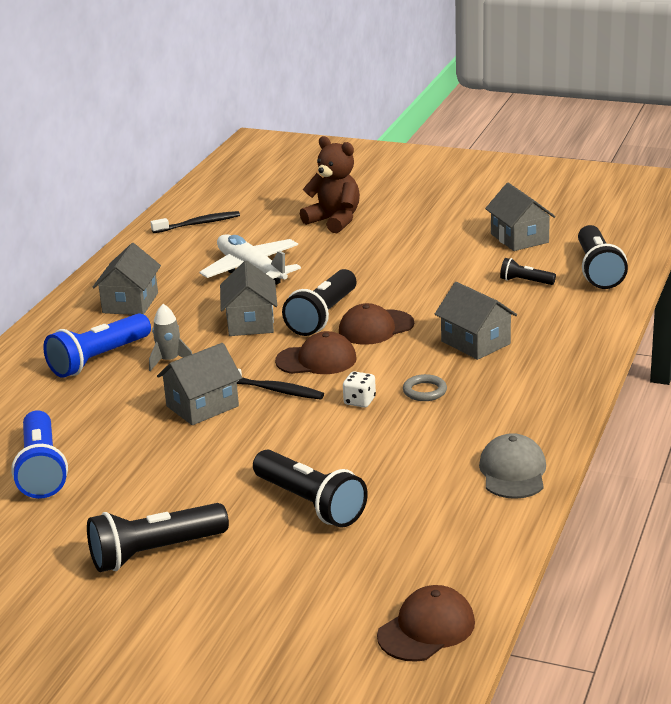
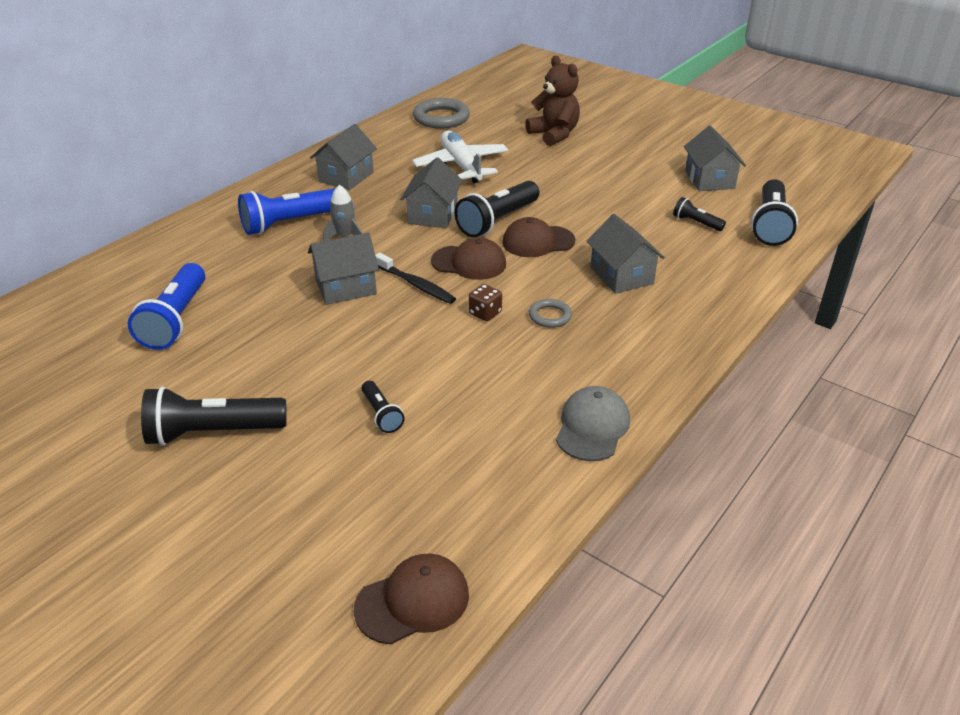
camera: 15 degrees right, 10 degrees up
black toothbrush [150,211,240,233] -> grey ring [413,98,470,129]
black flashlight [253,450,368,528] -> black flashlight [362,381,405,433], size x0.52
white dice [343,371,376,408] -> brown dice [469,284,502,321]

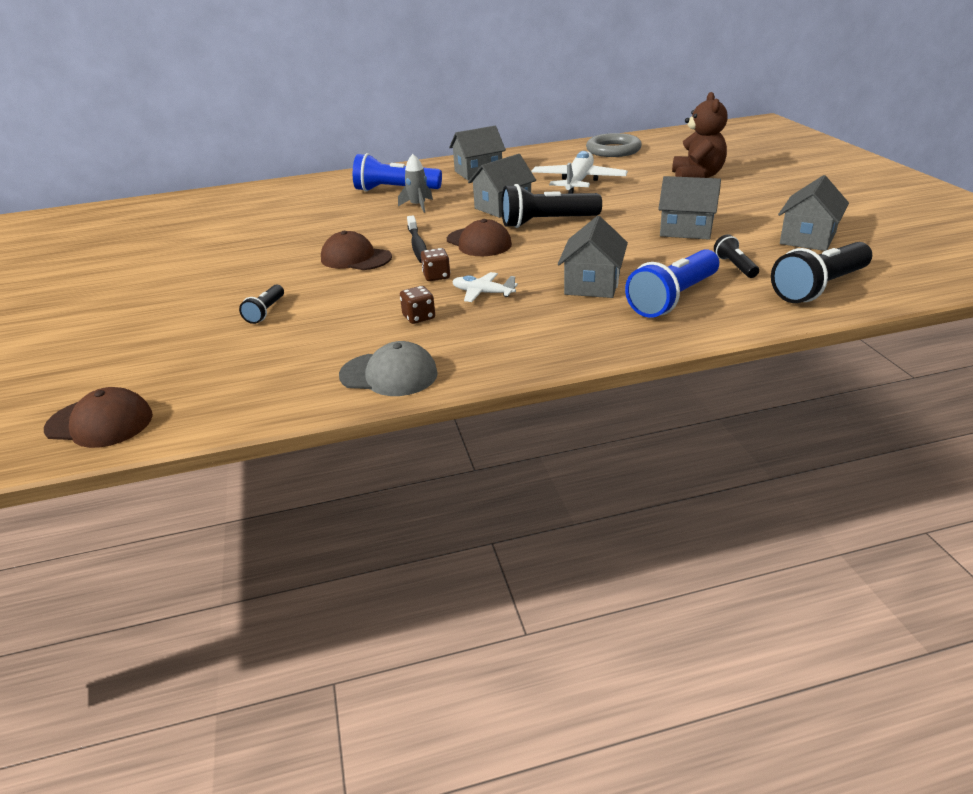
camera: 40 degrees right, 5 degrees down
blue flashlight [128,263,205,350] -> blue flashlight moved to [625,249,719,318]
black flashlight [141,386,287,446] -> none
grey house [308,233,379,305] -> grey house moved to [658,176,721,240]
brown cap [502,217,575,257] -> brown cap moved to [321,231,392,270]
grey ring [529,299,572,328] -> white plane [452,272,518,302]
grey cap [556,386,630,461] -> grey cap turned 45 degrees clockwise [339,341,438,396]
none -> brown dice [400,286,435,324]

